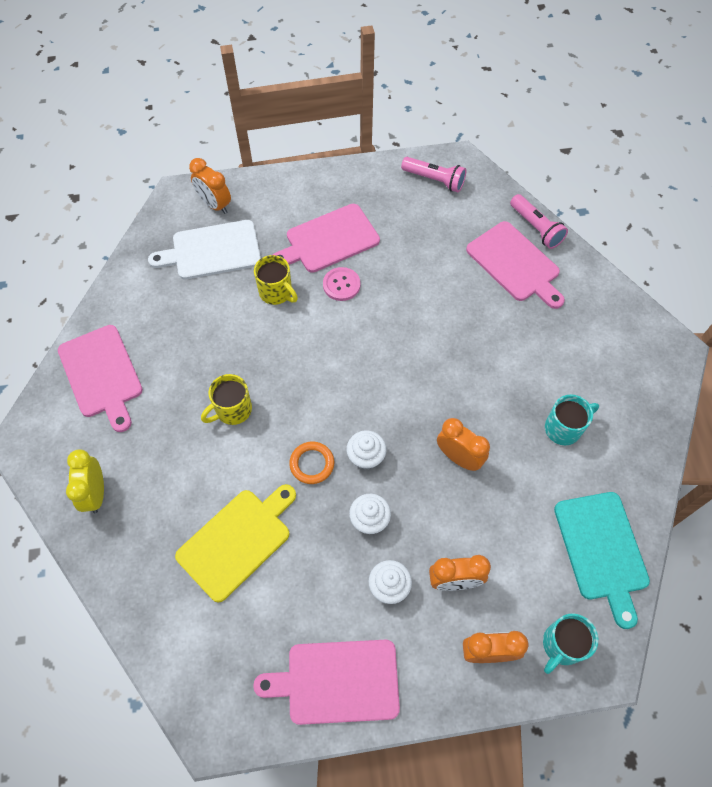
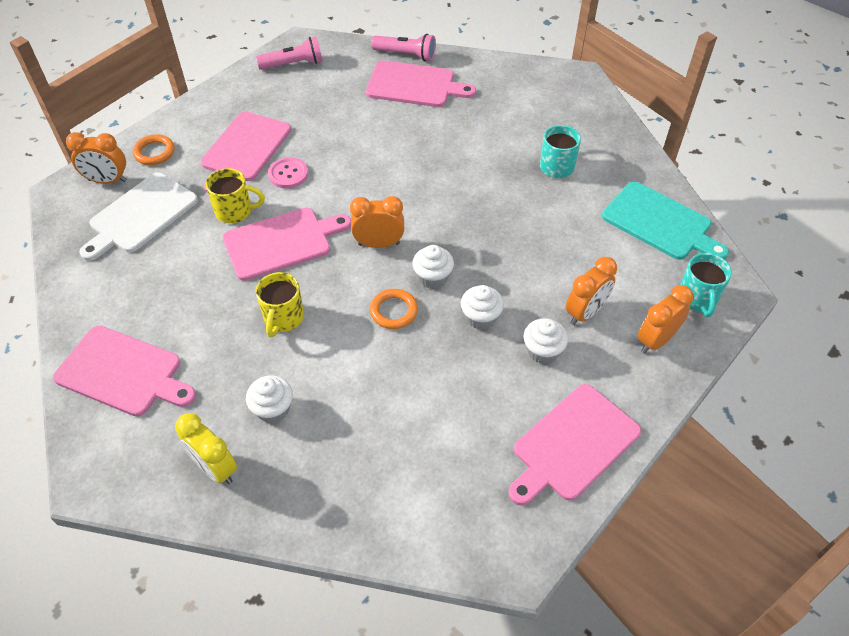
camera: 40 degrees left, 10 degrees down
yellow cutting board [175,484,296,603] -> none
orange clock [437,418,490,471] -> orange clock moved to [350,196,404,248]
none -> orange ring [133,134,175,165]
none -> pink cutting board [223,208,351,281]
none -> white cupcake [246,375,293,423]

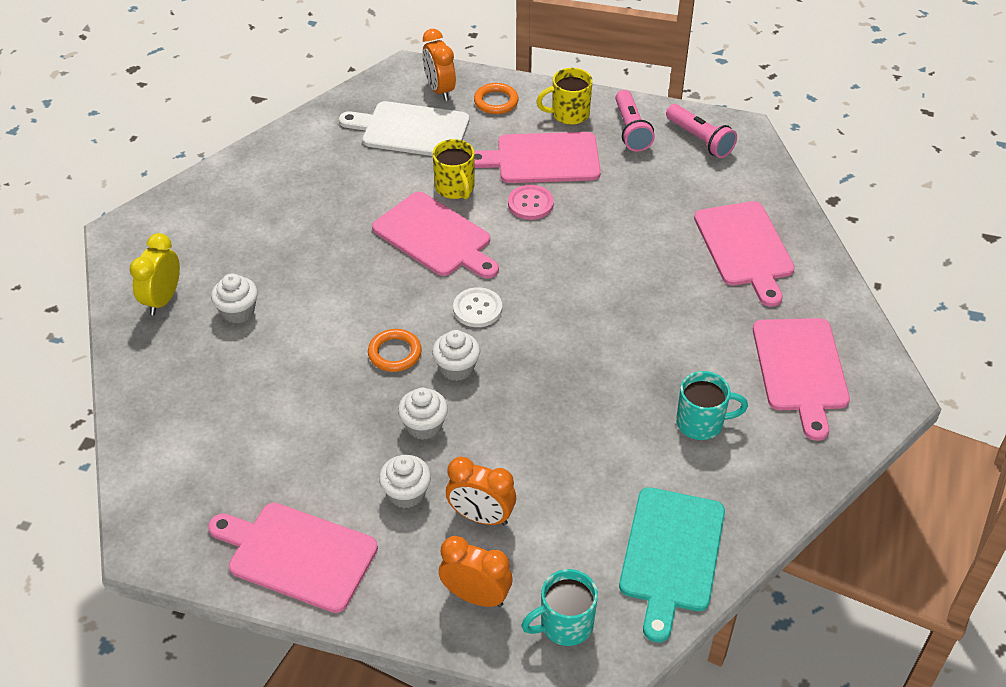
camera: 65 degrees right, 5 degrees down
pink cutting board [53,325,196,416] -> pink cutting board moved to [753,318,850,441]
yellow mug [256,272,304,337] -> yellow mug moved to [536,68,593,125]
orange clock [350,196,404,248] -> white button [453,287,502,327]
pink flashlight [371,34,436,61] -> pink flashlight moved to [615,90,655,152]

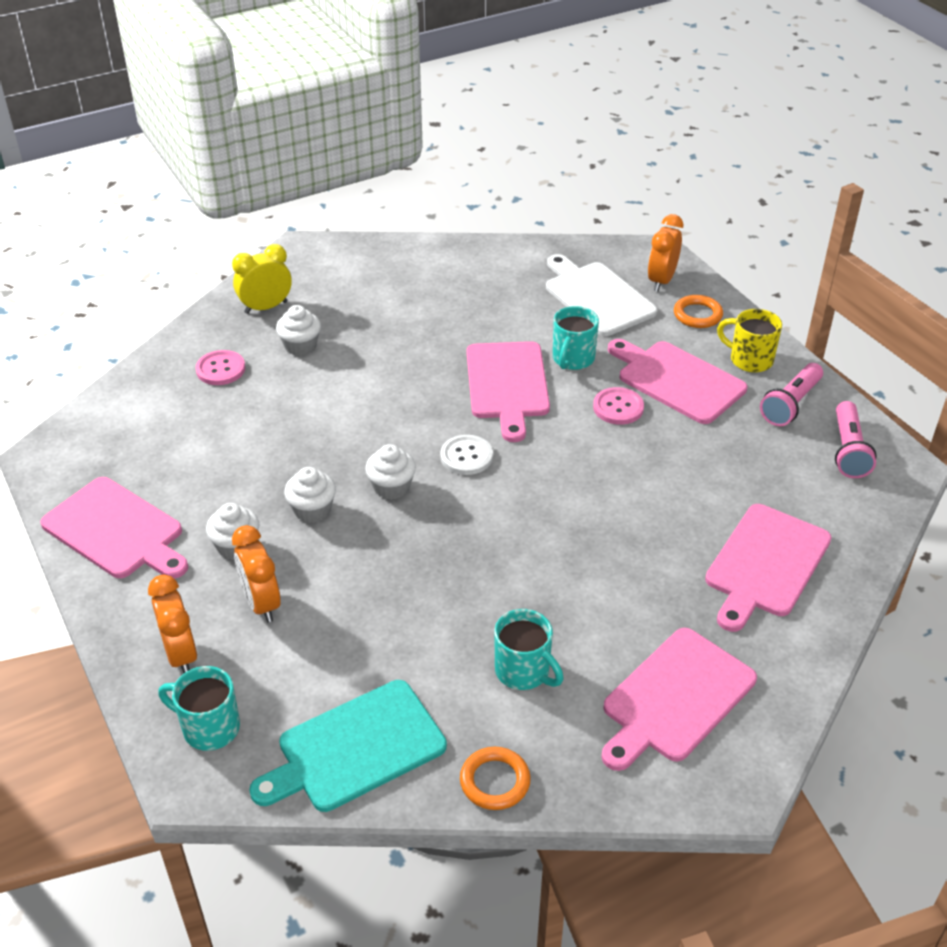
camera: 45 degrees right, 5 degrees down
pink cutting board [208,503,378,613] -> pink cutting board turned 150 degrees clockwise [40,477,188,579]
orange ring [368,329,422,372] -> orange ring moved to [460,747,531,810]
yellow mug [432,139,475,199] -> turquoise mug [553,306,599,370]
none -> pink button [196,350,245,385]

